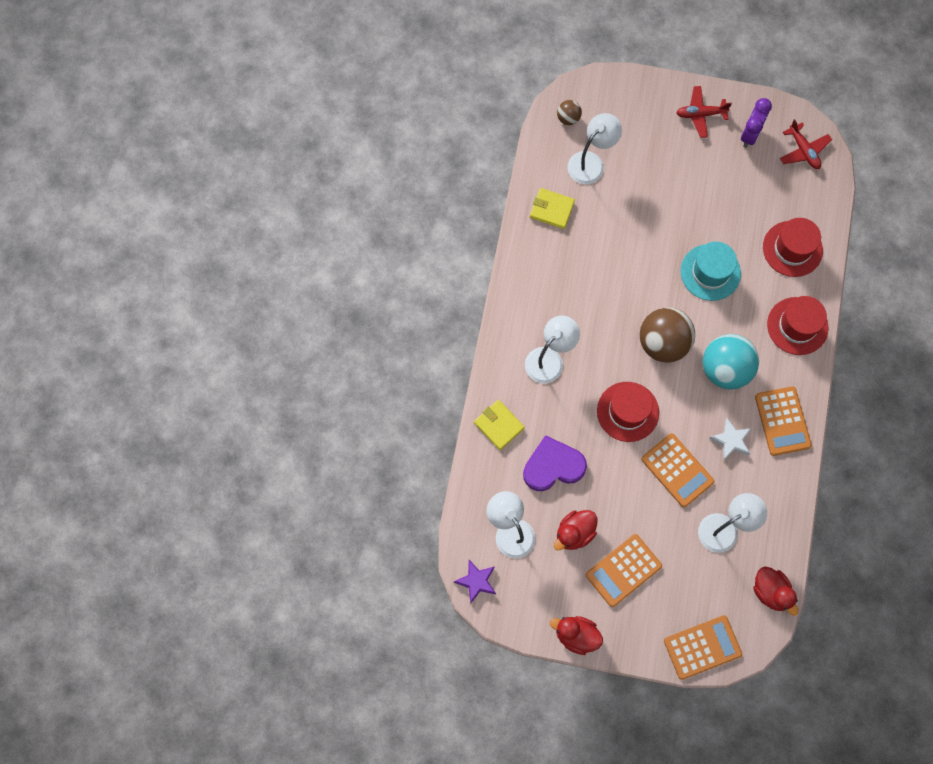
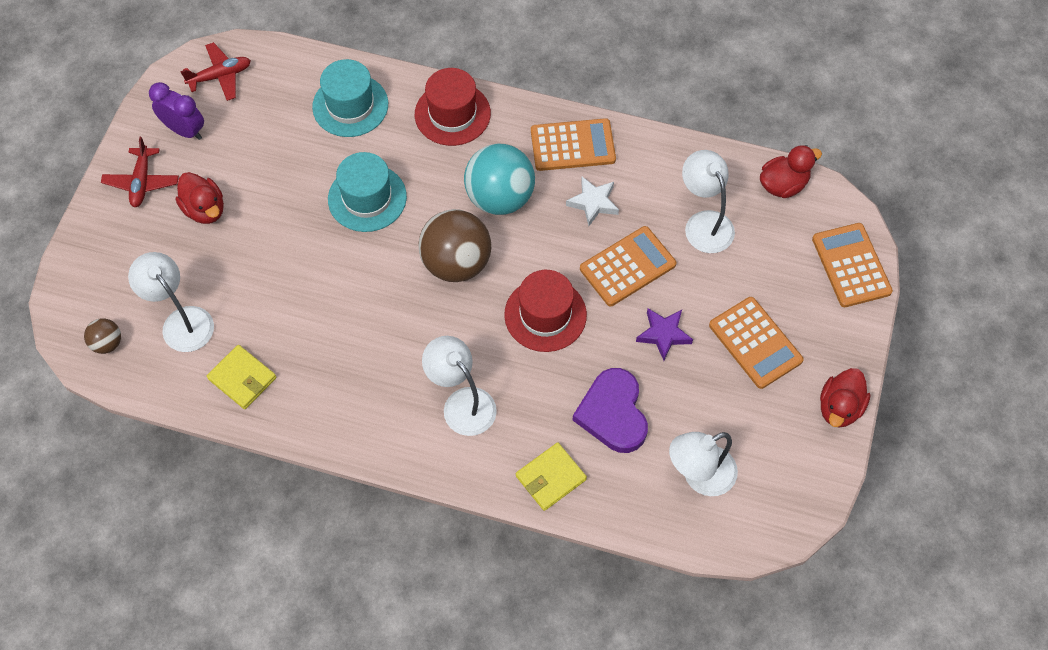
camera: 85 degrees left, 10 degrees down
purple star [454,560,496,603] -> purple star moved to [636,308,693,361]
yellow wallet [530,188,575,229] -> yellow wallet turned 75 degrees counterclockwise [207,345,276,409]
red duck [554,510,597,550] -> red duck moved to [175,172,224,224]
red hat [763,218,823,277] -> turquoise hat [312,59,388,137]

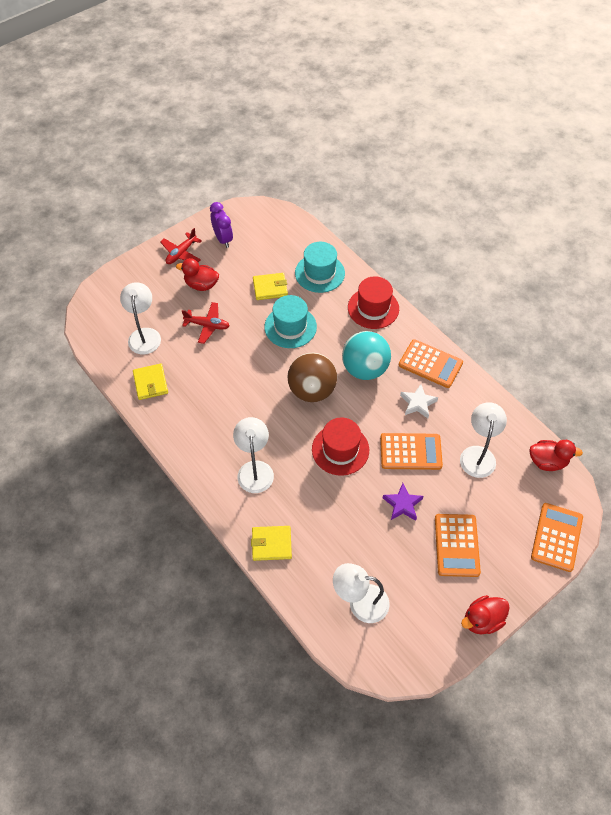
camera: 35 degrees right, 5 degrees down
brown ball [84,318,121,354] -> none
red duck [175,172,224,224] -> red duck turned 105 degrees clockwise [176,258,219,291]
red plane [180,42,251,101] -> red plane moved to [182,302,229,344]
purple heart [573,368,648,453] -> none
none -> yellow wallet [253,273,288,300]

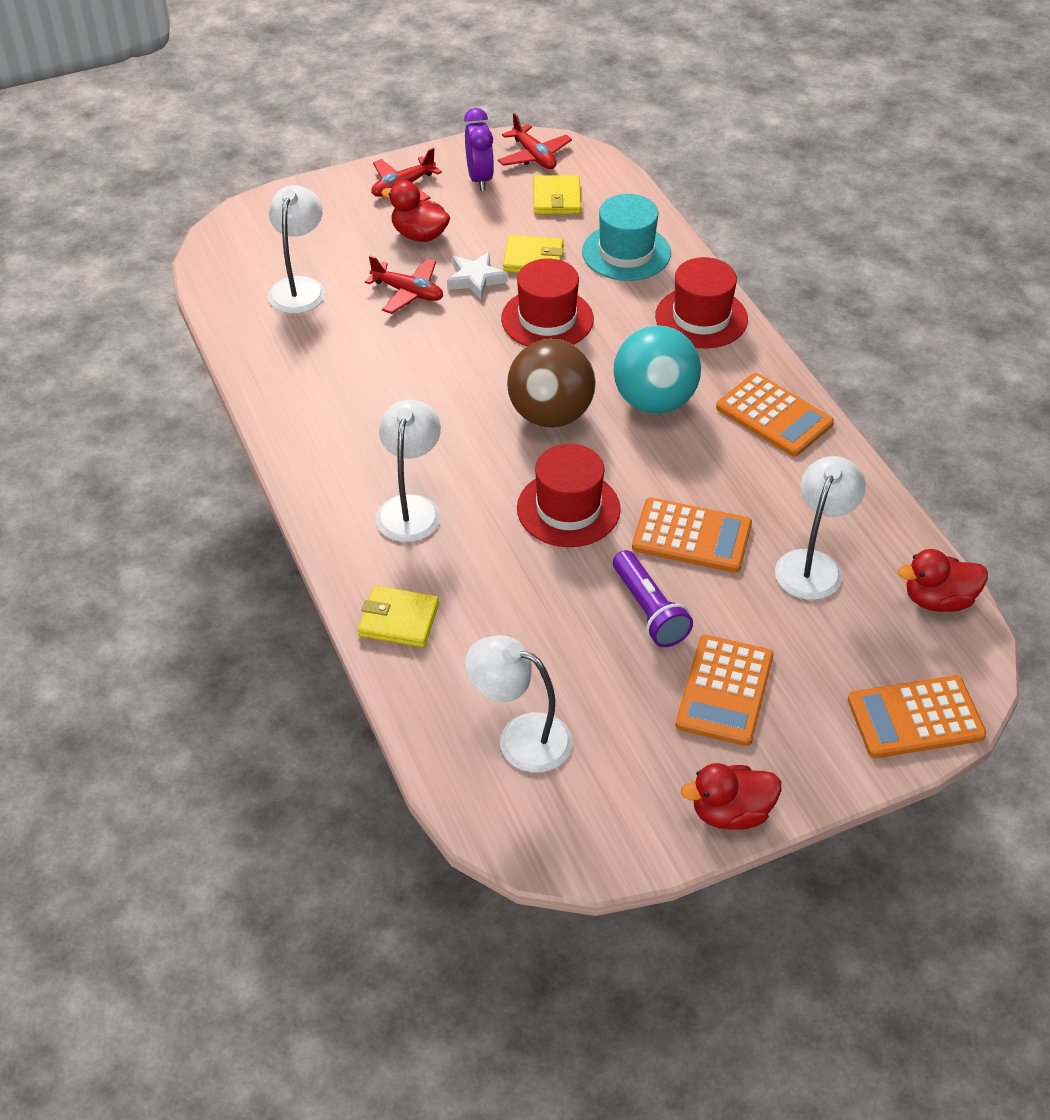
camera: 15 degrees right, 10 degrees down
yellow wallet [133,364,168,400] -> yellow wallet moved to [533,175,581,215]
turquoise hat [264,295,317,348] -> red hat [501,259,594,346]
purple star [383,483,423,521] -> purple flashlight [613,550,693,647]
white star [400,384,438,418] -> white star moved to [447,252,508,300]
red duck [530,440,583,471] -> red duck turned 150 degrees clockwise [898,549,988,612]
orange calculator [531,503,583,572] -> orange calculator turned 135 degrees counterclockwise [848,675,986,758]
none -> red plane [498,113,572,169]

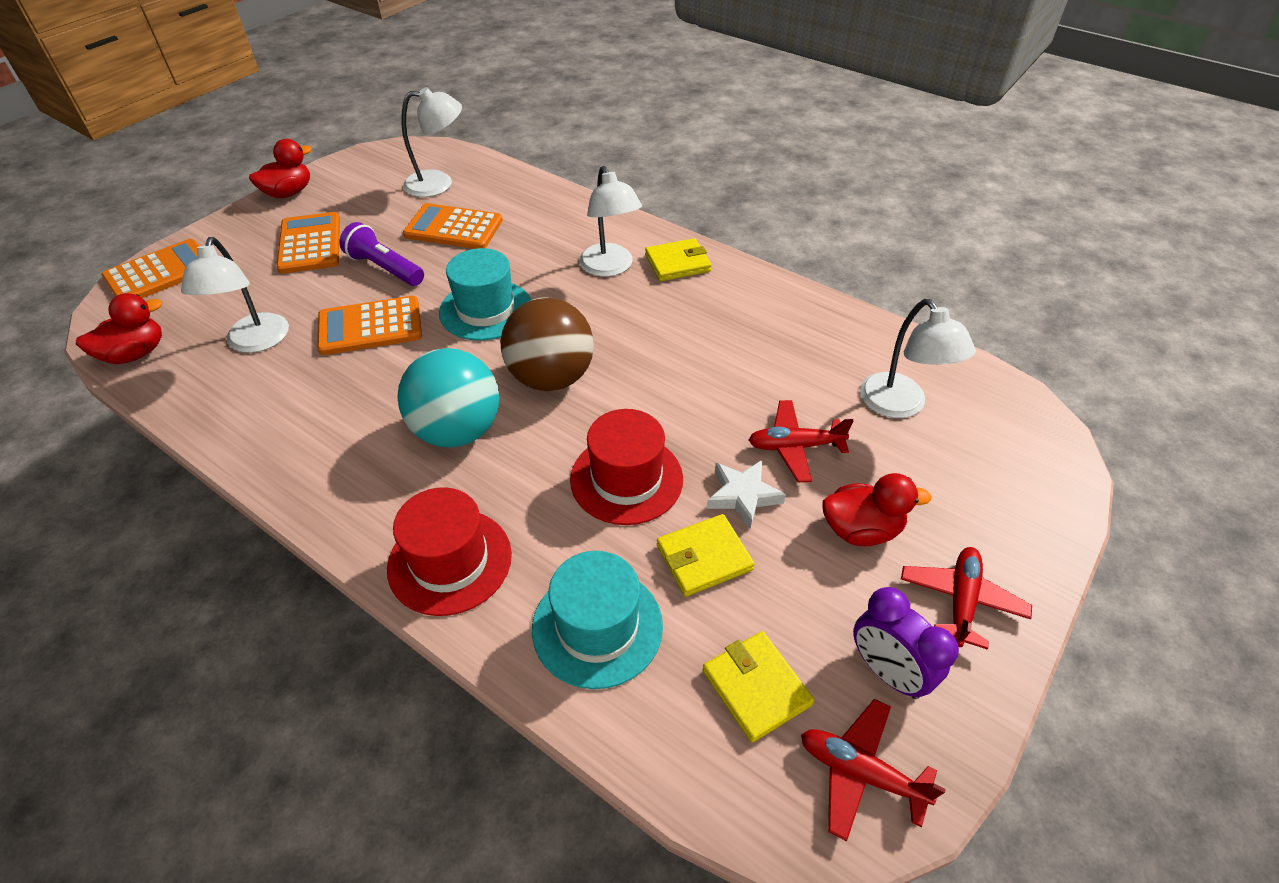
camera: 150 degrees right, 0 degrees up
yellow wallet [358,585,439,648] -> yellow wallet moved to [645,238,712,281]
red hat [517,444,621,547] -> turquoise hat [439,248,531,341]
orange calculator [716,373,834,457] -> orange calculator moved to [403,203,503,249]

